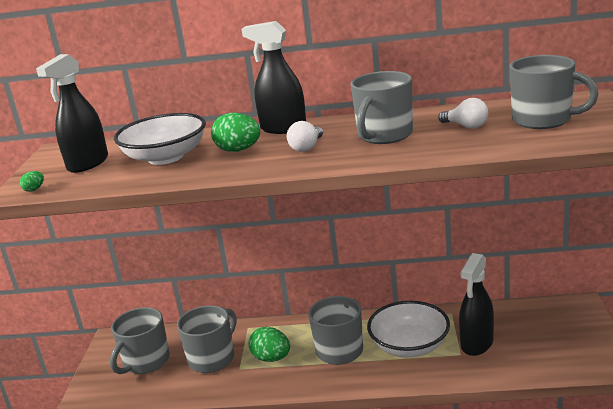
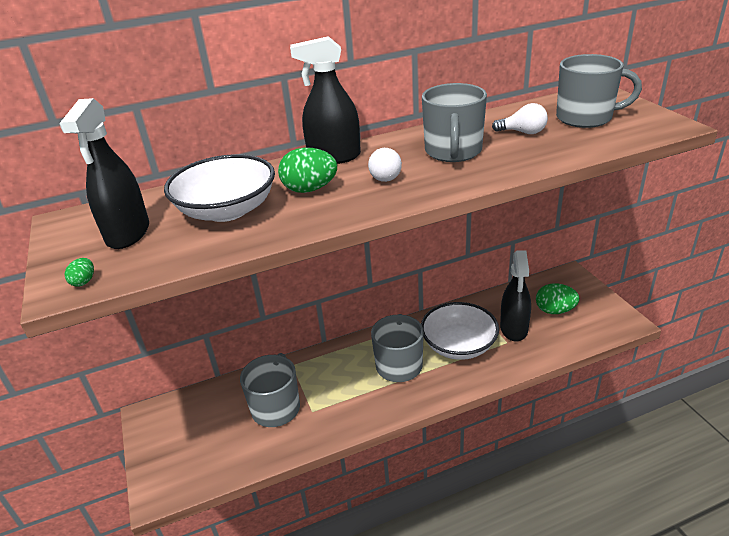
camera: 25 degrees left, 10 degrees up
grey mug [110,307,170,374] -> none
green egg [248,327,290,362] -> green egg moved to [536,283,579,314]

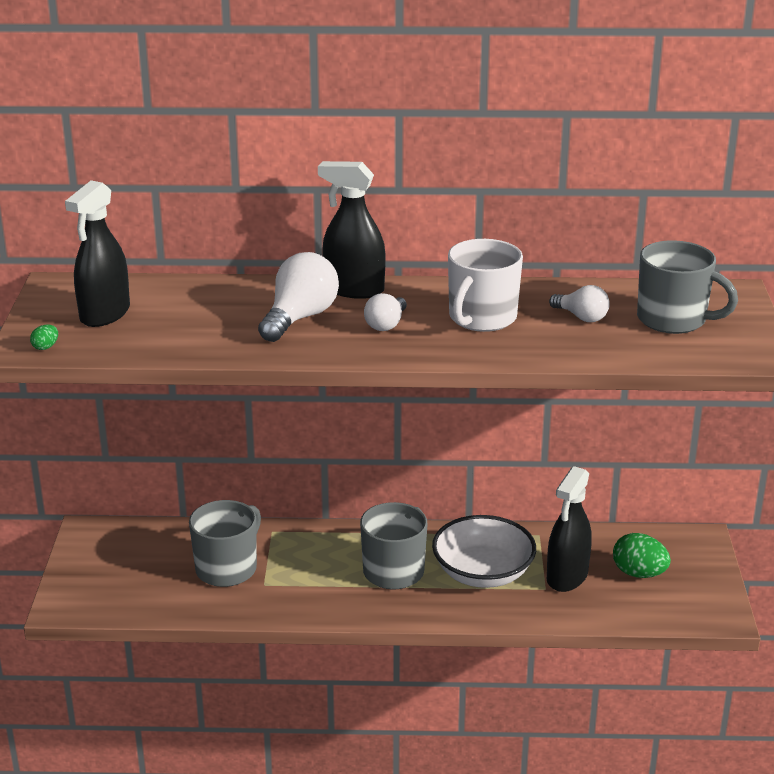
camera: 20 degrees right, 5 degrees down
white bowl [164,154,275,222] -> none
green egg [278,148,337,193] -> white light bulb [258,252,339,342]
grey mug [422,83,487,162] -> white mug [448,239,523,332]

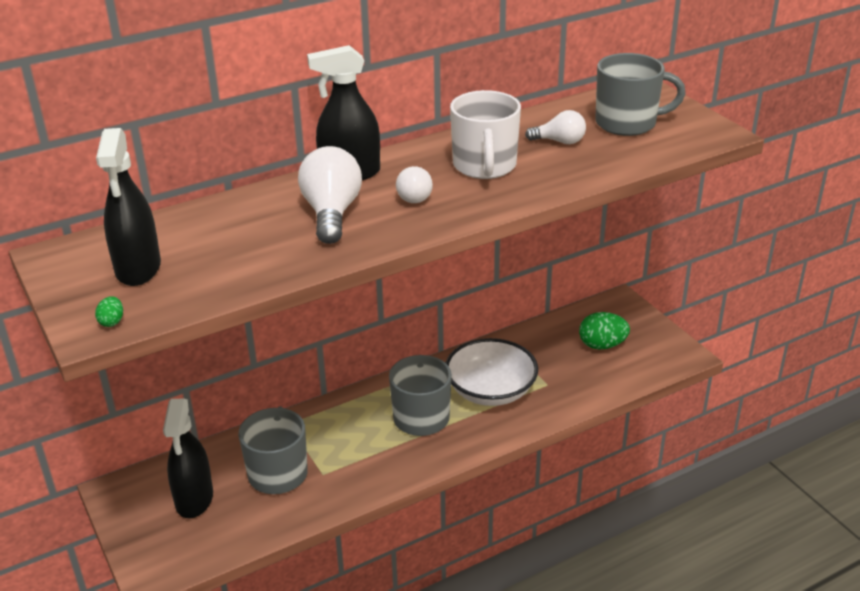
camera: 30 degrees left, 5 degrees up
black spray bottle [547,466,592,592] -> black spray bottle moved to [163,399,213,518]

